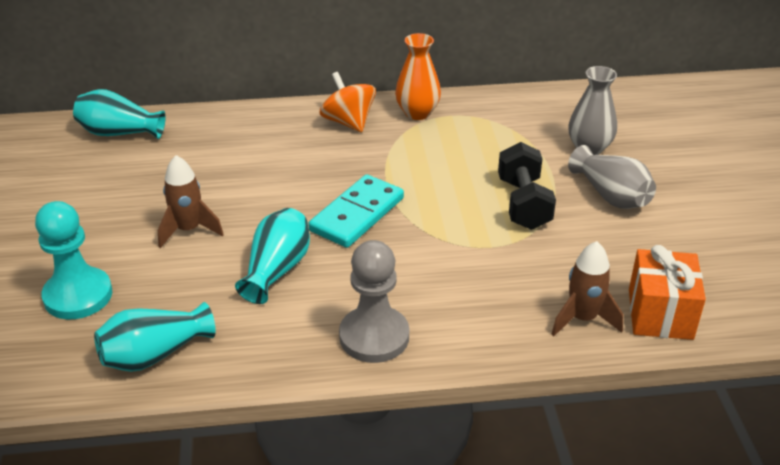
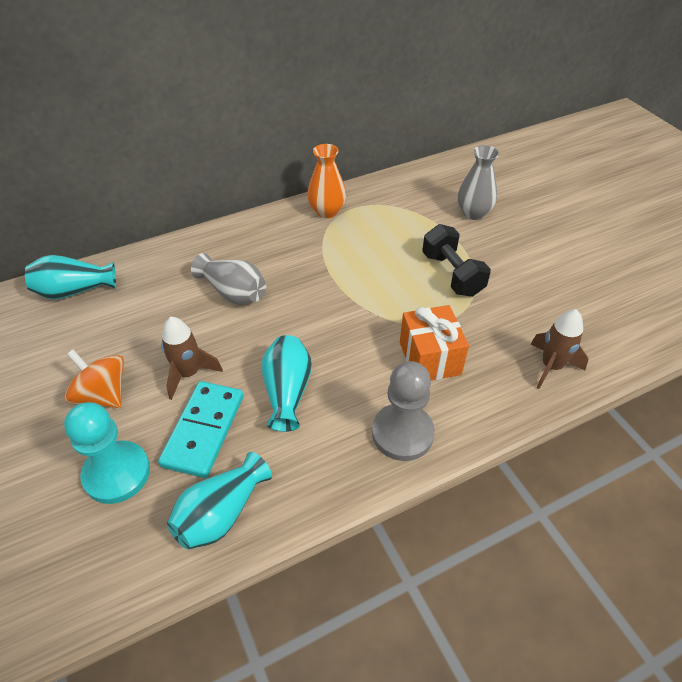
camera: 20 degrees left, 10 degrees up
turquoise domino [308,174,404,248] -> turquoise domino moved to [158,381,243,478]
orange spinning top [320,72,376,132] -> orange spinning top moved to [64,350,124,408]
grey vase [568,145,656,209] -> grey vase moved to [191,253,266,305]
orange gift [629,245,706,340] -> orange gift moved to [400,305,469,381]

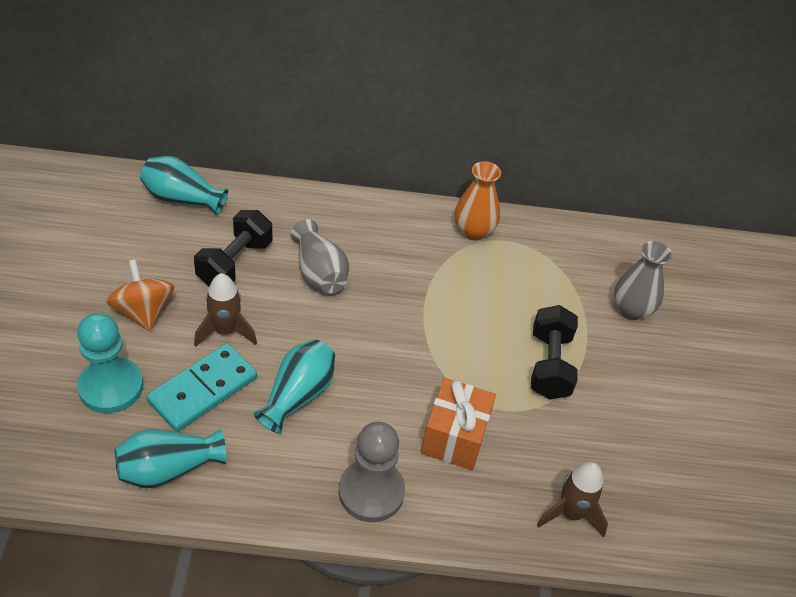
camera: 25 degrees right, 0 degrees up
none -> black dumbbell [194,210,272,286]

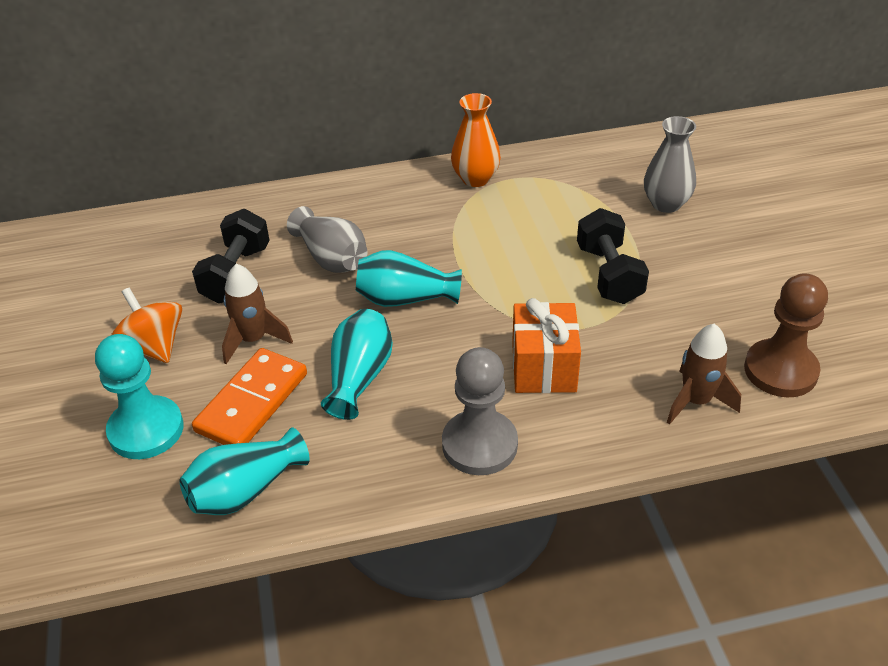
camera: 10 degrees left, 5 degrees down
turquoise vase [140,156,228,215] -> turquoise vase moved to [356,250,462,307]
turquoise domino [146,343,257,432] -> orange domino [192,348,307,445]
none -> brown pawn [744,273,828,397]

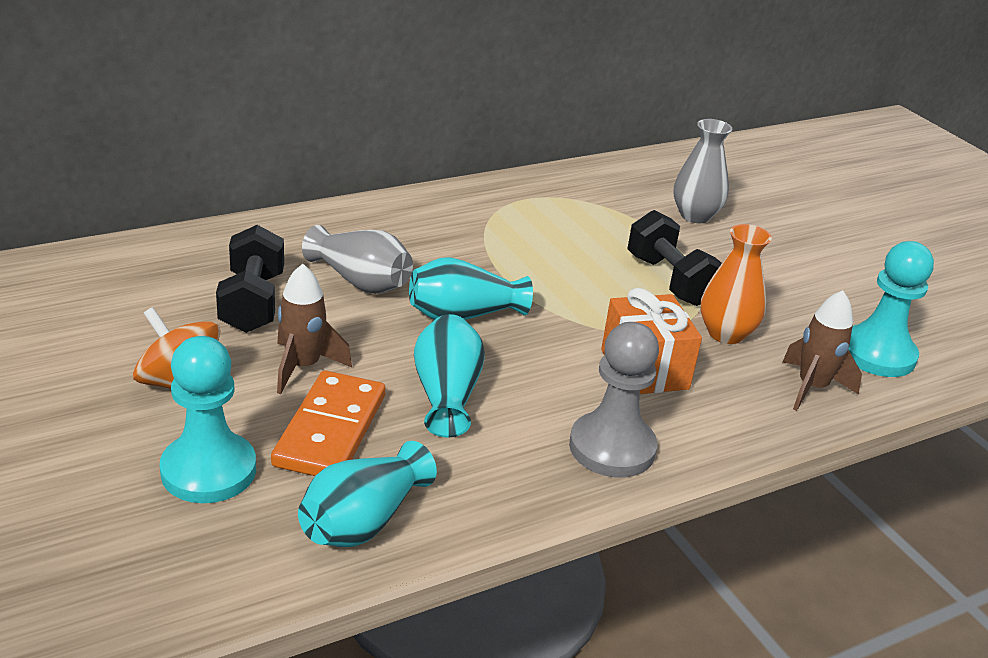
camera: 20 degrees left, 10 degrees down
orange vase [451,93,501,187] -> orange vase moved to [701,224,772,344]
brown pawn [744,273,828,397] -> turquoise pawn [848,241,934,377]

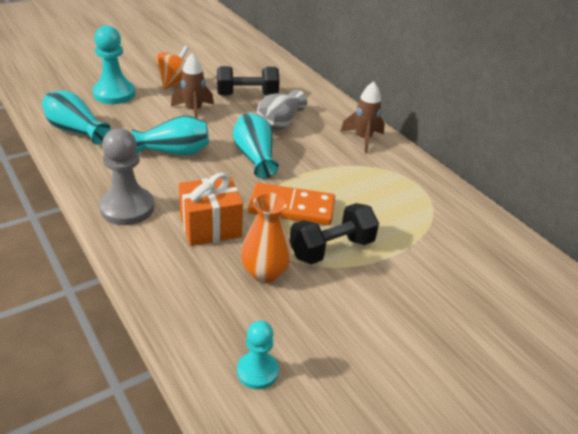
camera: 85 degrees right, 5 degrees up
orange domino [271,370,385,476] -> orange domino moved to [248,183,335,225]
grey vase [674,119,732,223] -> none
brown rocket [783,290,862,411] -> brown rocket moved to [340,81,385,153]
turquoise pawn [848,241,934,377] -> turquoise pawn [237,321,279,389], size x0.61

